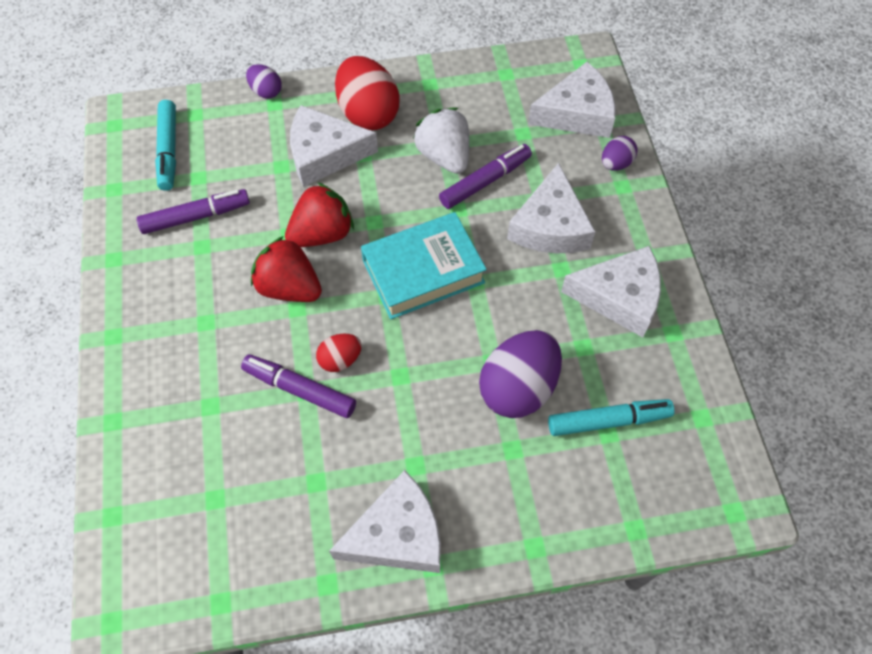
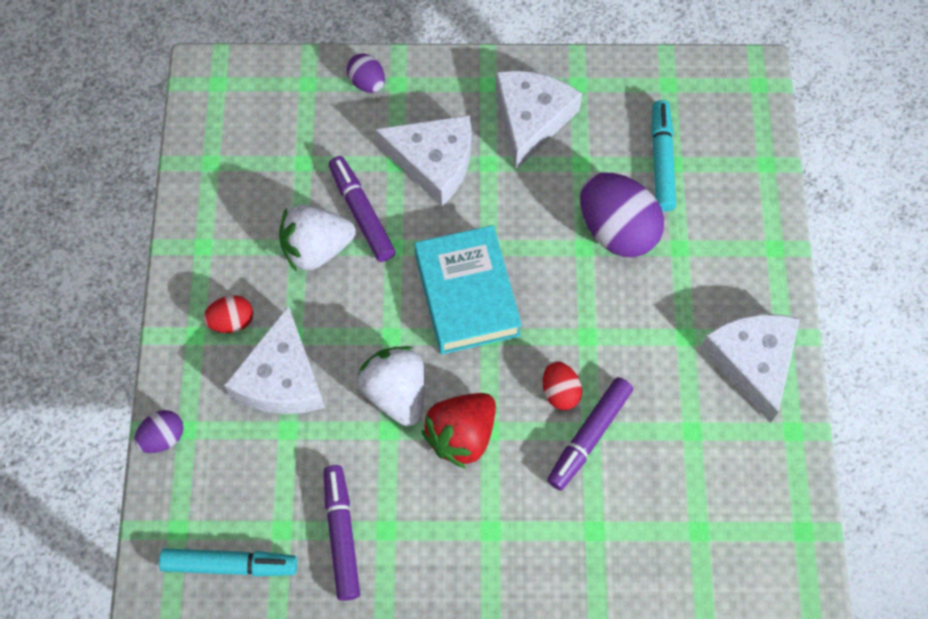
camera: 80 degrees left, 5 degrees up
red strawberry [285,182,354,247] -> white strawberry [358,346,425,426]
red egg [335,56,399,130] -> red egg [203,295,253,333], size x0.51
white cheese [528,62,616,138] -> none

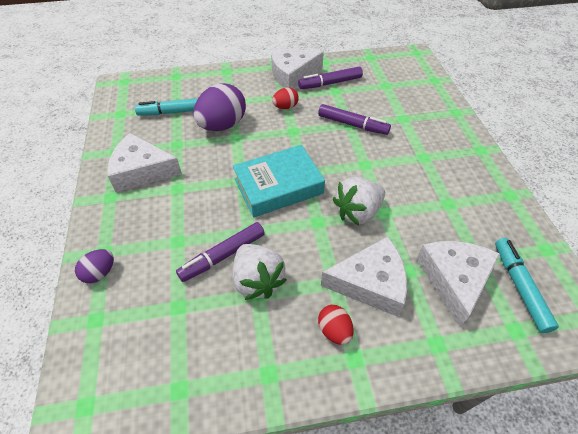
camera: 100 degrees left, 15 degrees down
purple egg [134,410,184,453] -> none
purple marker [324,465,360,601] -> purple marker moved to [298,66,363,89]
white cheese [375,115,472,206] -> white cheese moved to [416,241,500,327]
red strawberry [421,393,496,469] -> none
red egg [543,361,582,410] -> red egg moved to [272,87,299,109]

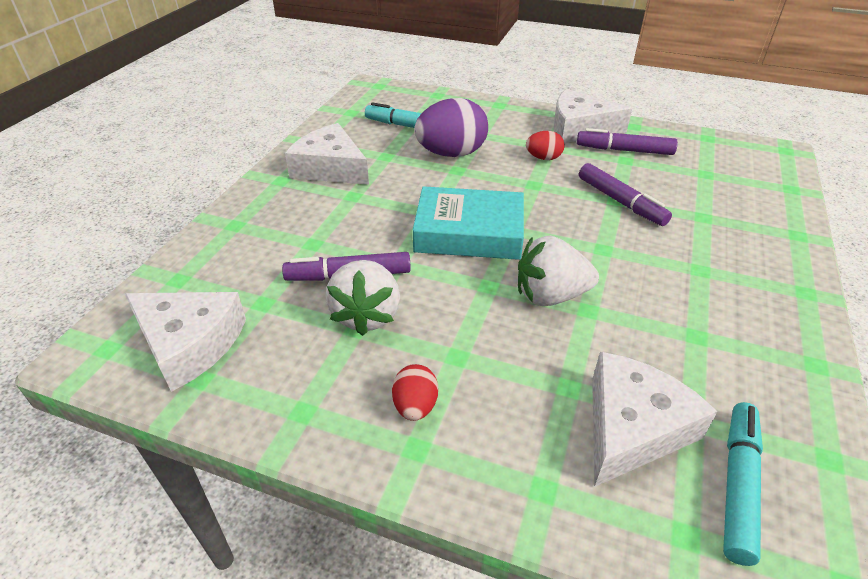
camera: 30 degrees right, 10 degrees down
purple egg [75,249,114,283] -> none
white cheese [321,236,407,317] -> white cheese moved to [125,292,246,392]

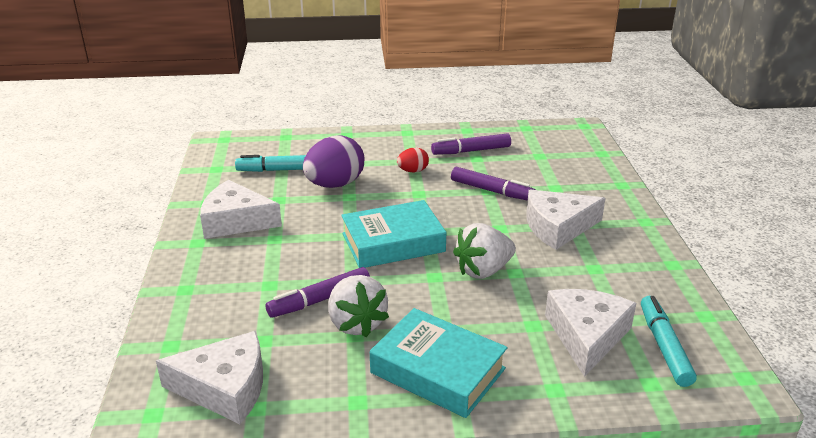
camera: 25 degrees left, 10 degrees down
red egg [392,364,438,421] -> turquoise book [370,308,507,418]
white cheese [554,89,632,143] -> white cheese moved to [526,190,605,250]

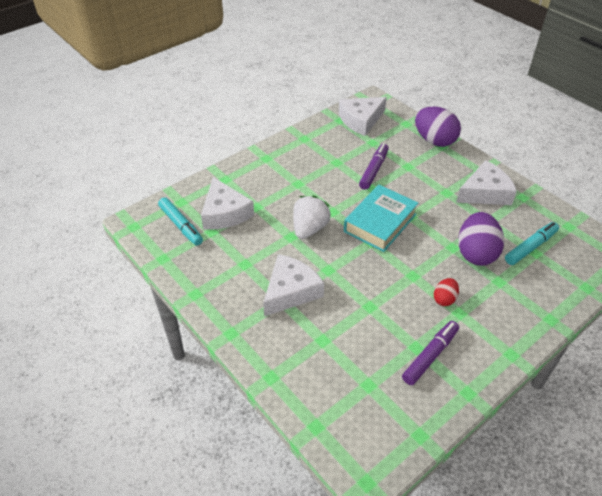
camera: 145 degrees right, 15 degrees up
white strawberry [328,275,389,337] -> none
turquoise book [370,308,507,418] -> none
purple marker [451,167,536,201] -> none
none -> purple egg [415,106,461,147]

